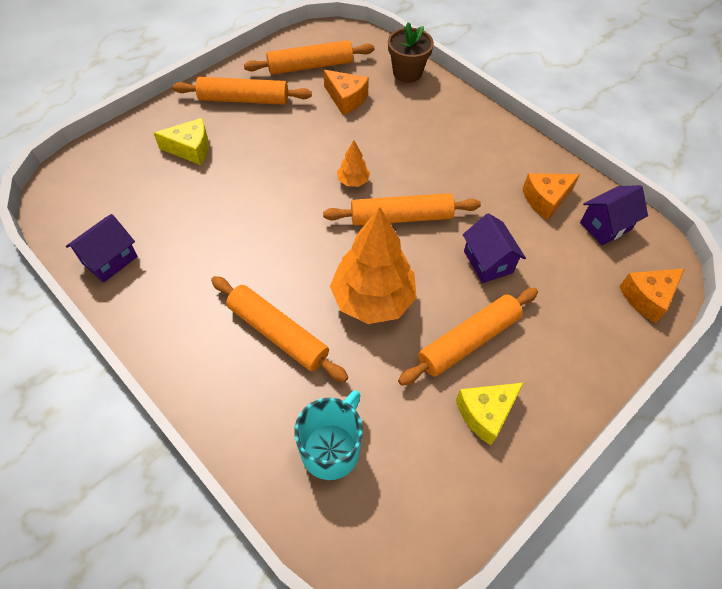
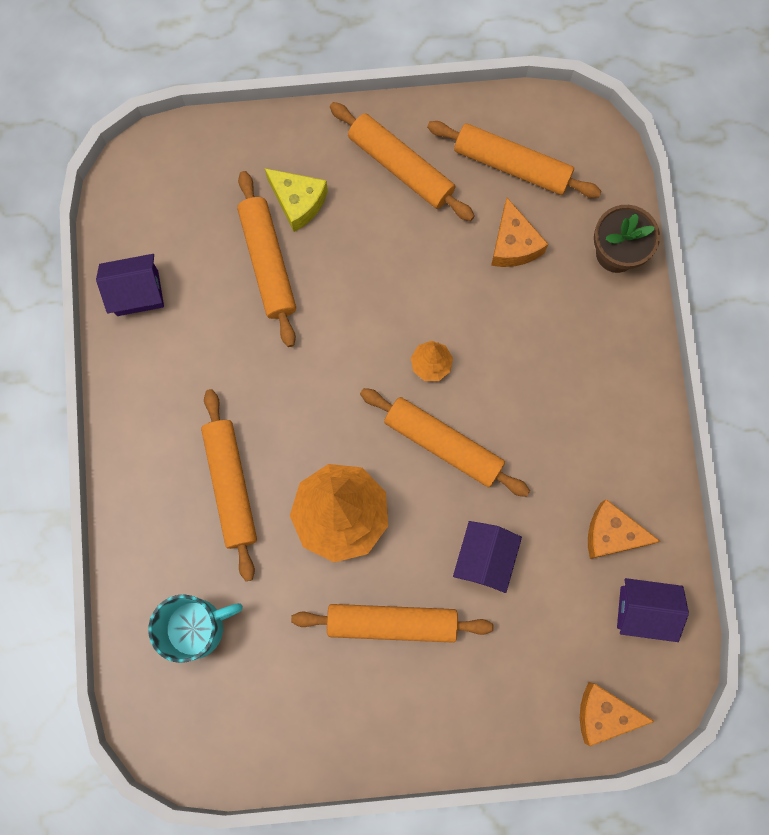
camera: 40 degrees right, 20 degrees up
yellow cheese [456,383,523,445] -> none
none -> orange rolling pin [237,171,296,347]

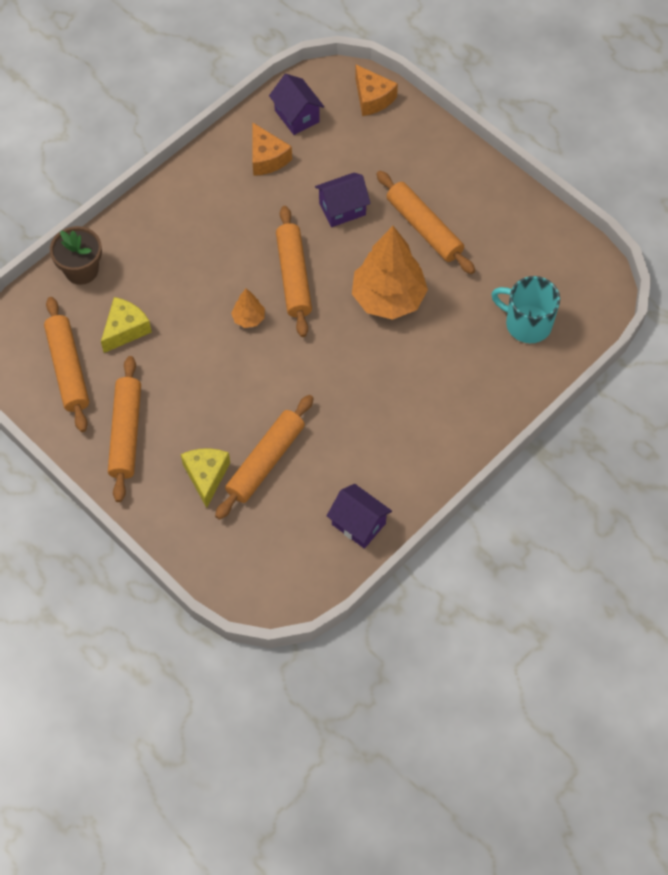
camera: 130 degrees left, 15 degrees down
orange rolling pin [201,389,257,581] -> none
orange cheese [491,198,548,267] -> yellow cheese [101,297,152,353]

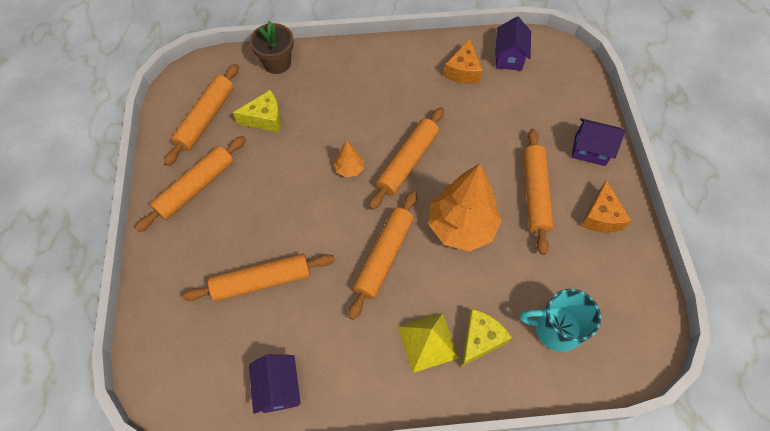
camera: 40 degrees right, 0 degrees up
yellow cheese [181,448,230,508] -> yellow cheese moved to [461,309,512,367]
purple house [315,173,371,227] -> purple house moved to [571,118,625,166]
orange cheese [355,65,398,116] -> orange cheese moved to [581,180,632,233]
turquoise mug [491,276,560,343] -> turquoise mug turned 60 degrees counterclockwise [520,289,601,352]
none -> orange rolling pin [348,191,417,320]
none -> yellow pyramid [398,313,459,373]

